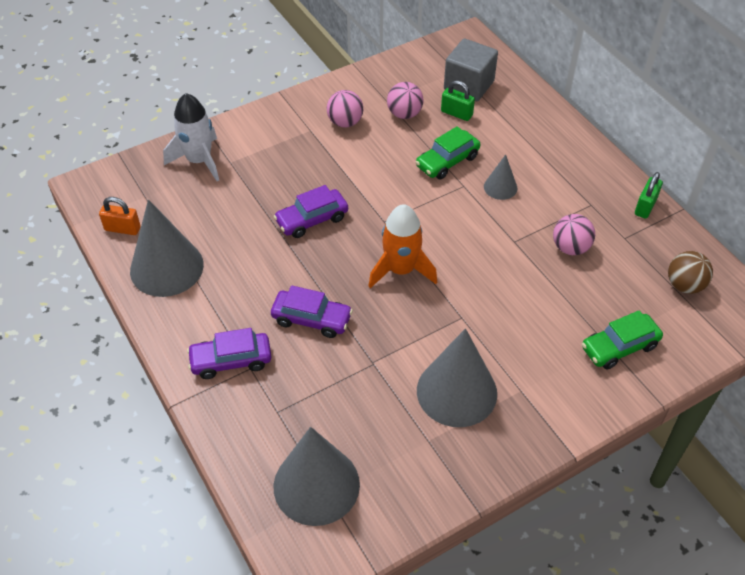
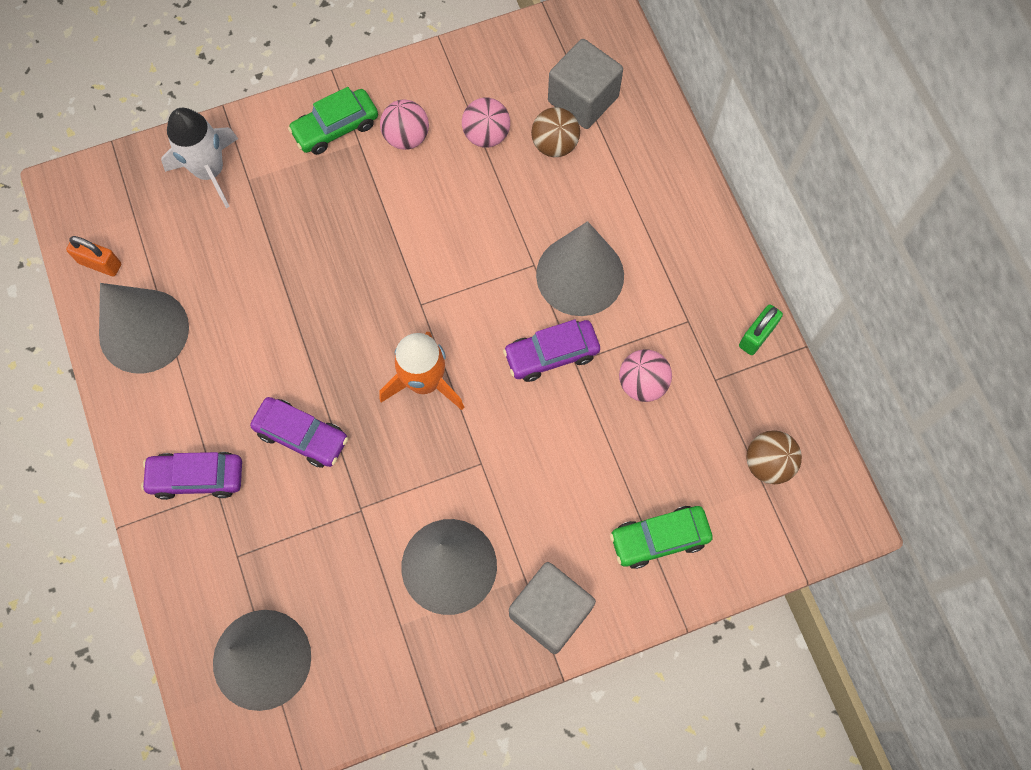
camera: 10 degrees right, 20 degrees up
purple car [273,185,348,238] -> purple car moved to [503,320,600,382]
green car [415,126,481,180] -> green car moved to [288,87,378,155]
green padlock [441,80,475,121] -> brown ball [531,107,580,157]
grey cone [484,154,517,200] -> grey cone [536,221,624,316], size x2.03
none -> grey cube [509,562,596,654]

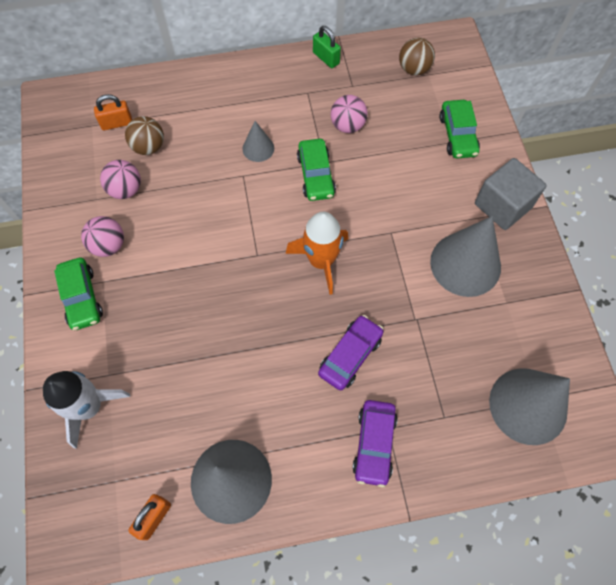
camera: 80 degrees left, 5 degrees down
purple car [503,320,600,382] -> green car [297,139,336,201]
grey cone [536,221,624,316] -> grey cone [242,121,274,162], size x0.49
grey cube [548,39,623,129] -> orange padlock [94,94,132,130]

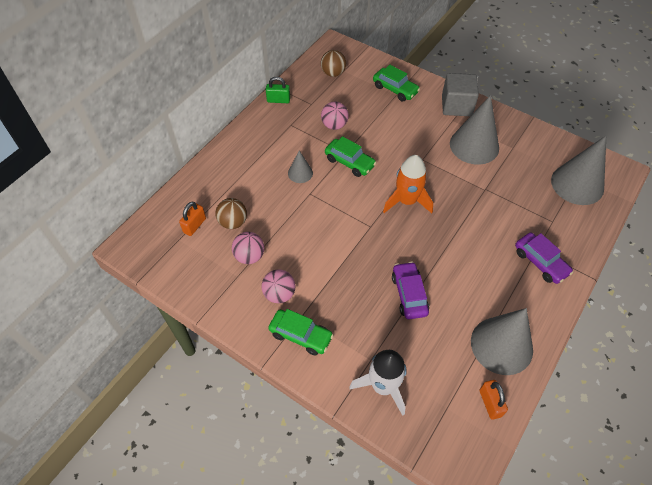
camera: 45 degrees left, 10 degrees down
purple car [318,315,383,390] -> purple car moved to [392,262,429,319]

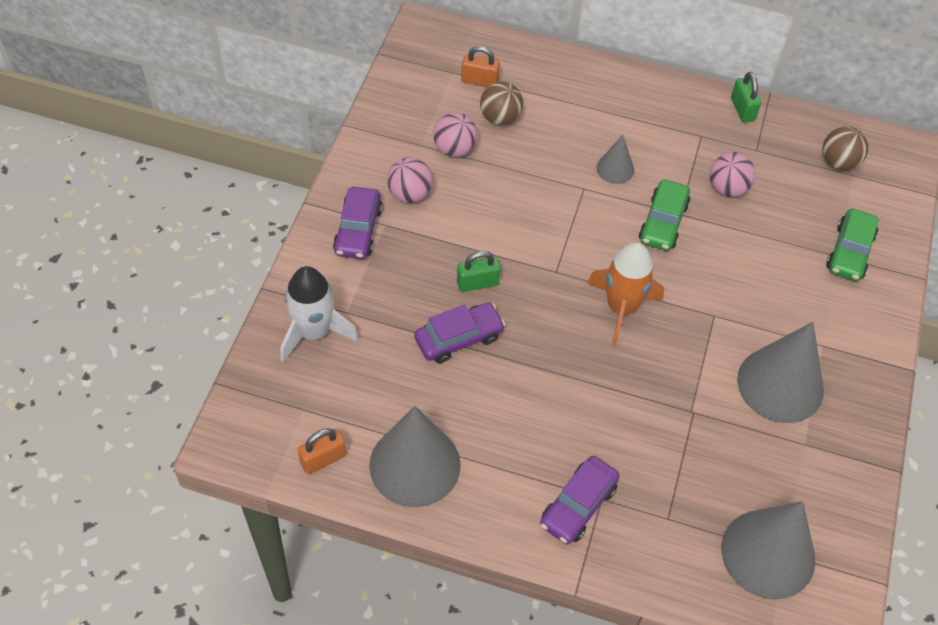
camera: 70 degrees right, 0 degrees up
green car [268,309,334,355] -> purple car [333,187,383,259]
grey cube [442,73,479,116] -> none
none -> green padlock [457,251,500,292]

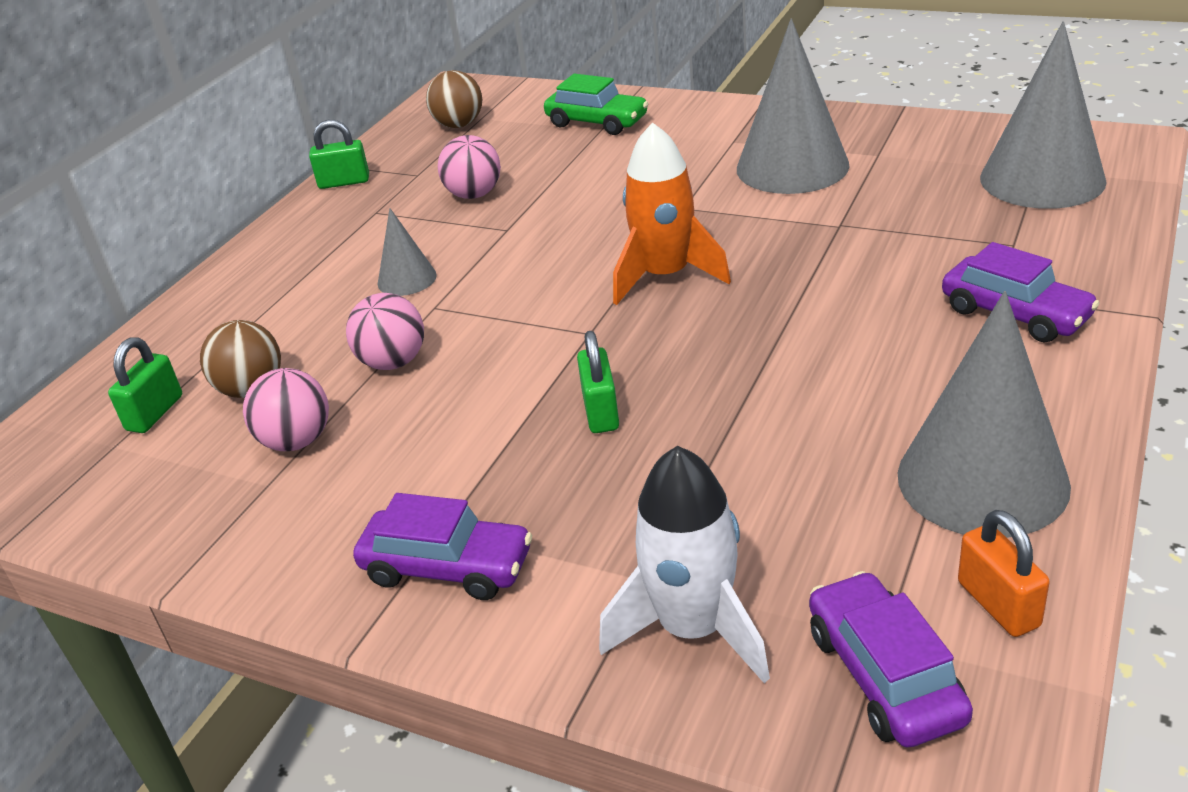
camera: 75 degrees left, 20 degrees down
pink ball [387,157,432,203] -> pink ball moved to [346,293,424,370]
purple car [414,303,505,363] -> purple car moved to [809,571,973,747]
orange padlock [461,46,500,87] -> green padlock [108,337,182,433]
green car [639,179,690,251] -> none

